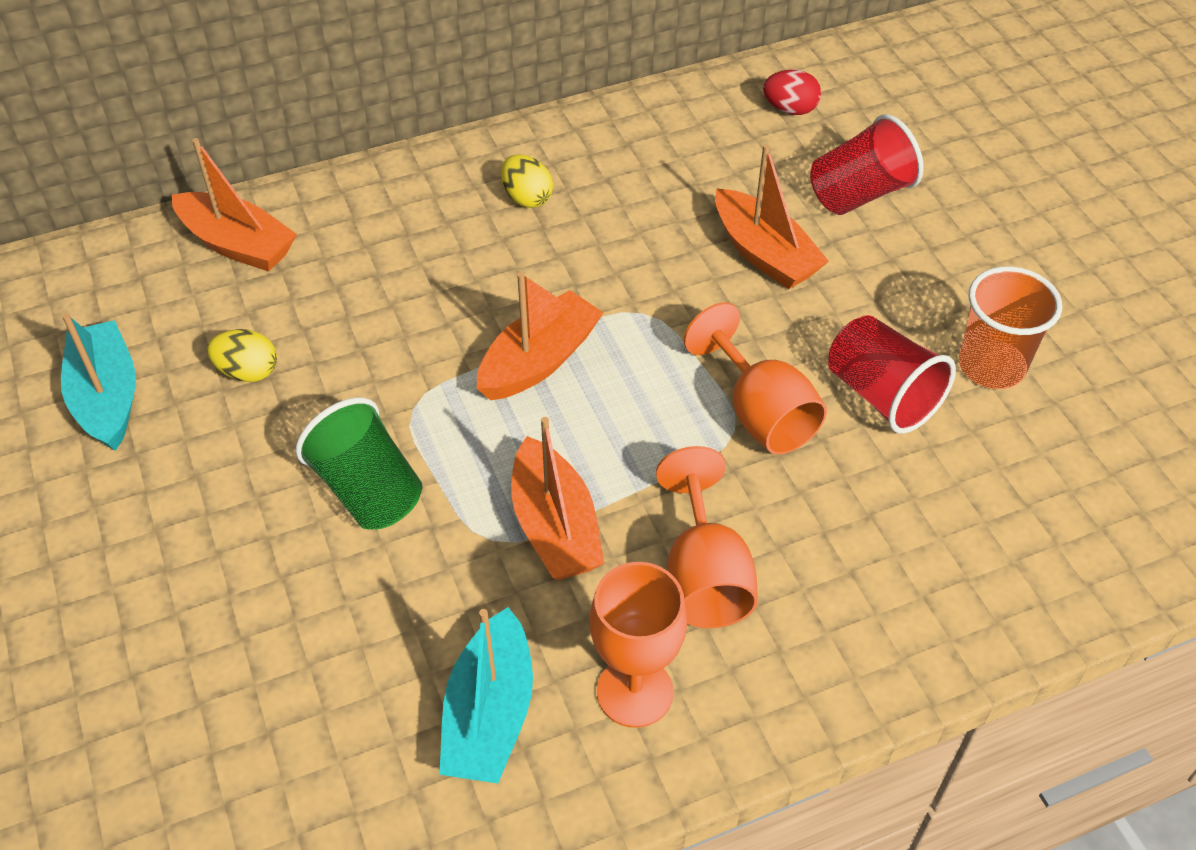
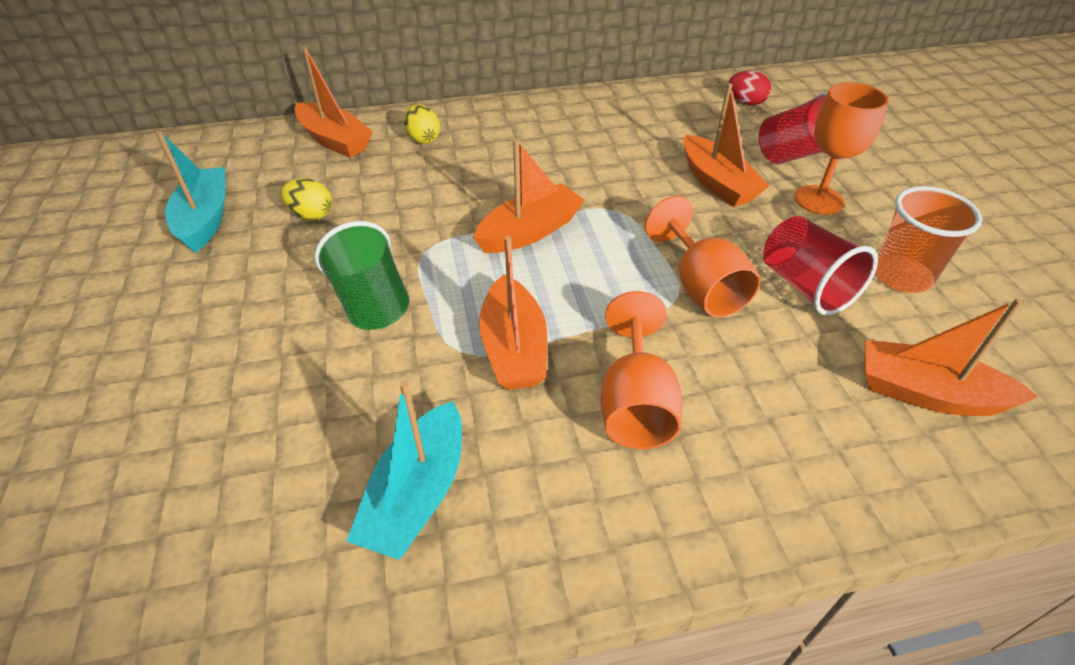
camera: 10 degrees right, 5 degrees down
yellow egg [501,154,553,208] -> yellow egg moved to [404,104,440,144]
orange goblet [590,562,687,728] -> orange goblet moved to [795,82,888,215]
none -> orange boat [865,298,1038,416]

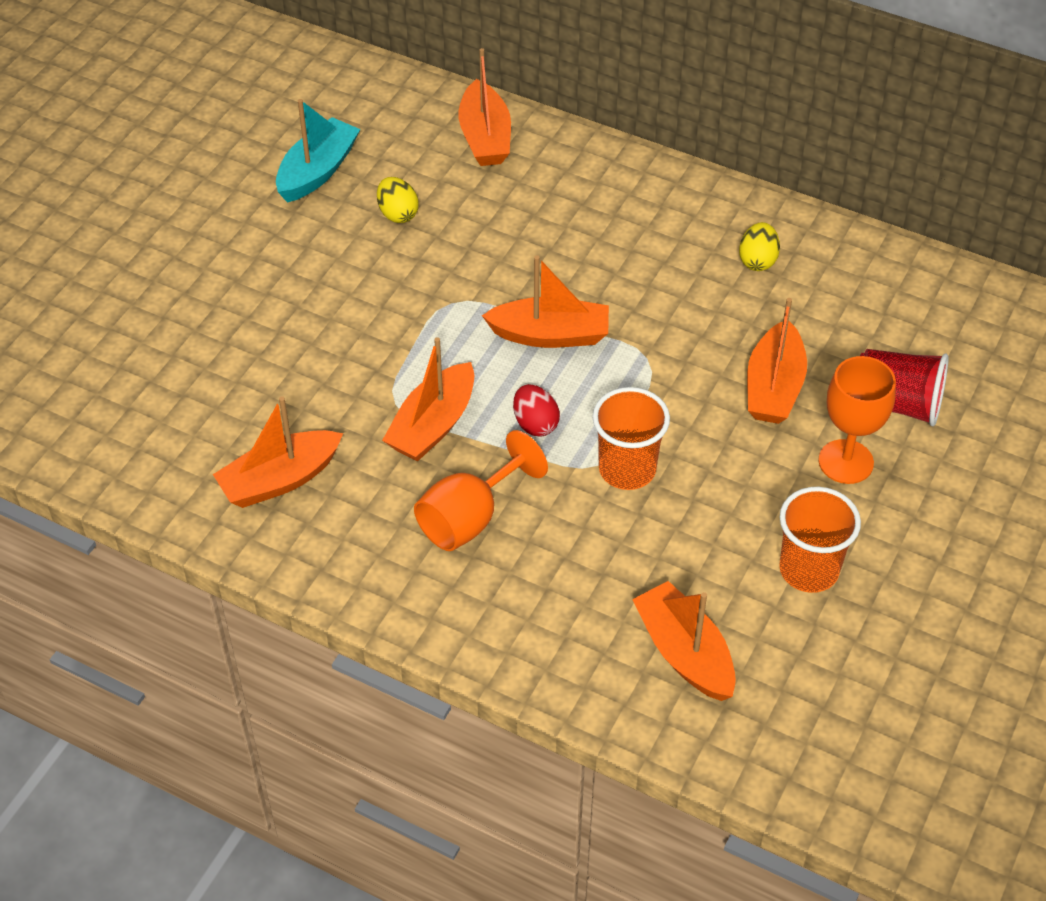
camera: 40 degrees right, 5 degrees up
green cup [315,221,409,330] -> none
turquoise boat [346,381,462,560] -> orange boat [213,396,343,508]
yellow egg [404,104,440,144] -> yellow egg moved to [739,222,780,271]
orange goblet [645,196,760,318] -> orange cup [592,387,670,490]
red egg [728,71,771,105] -> red egg moved to [513,384,560,437]
red cup [763,216,878,316] -> none

